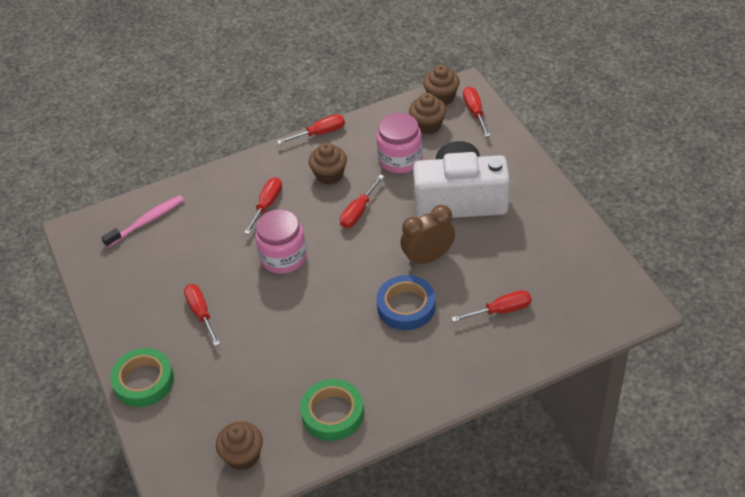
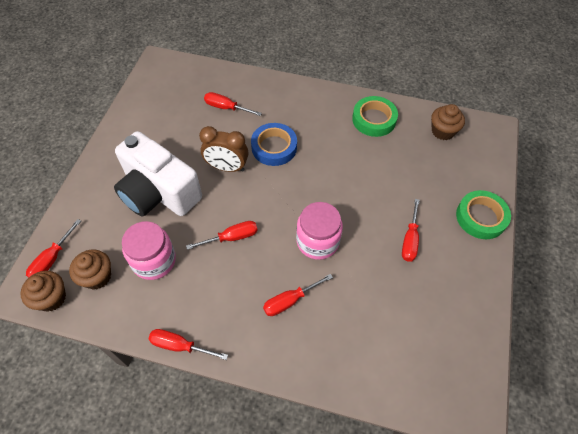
camera: 145 degrees left, 10 degrees up
pink toothbrush [101,195,184,248] -> none
brown cupcake [308,143,347,185] -> none

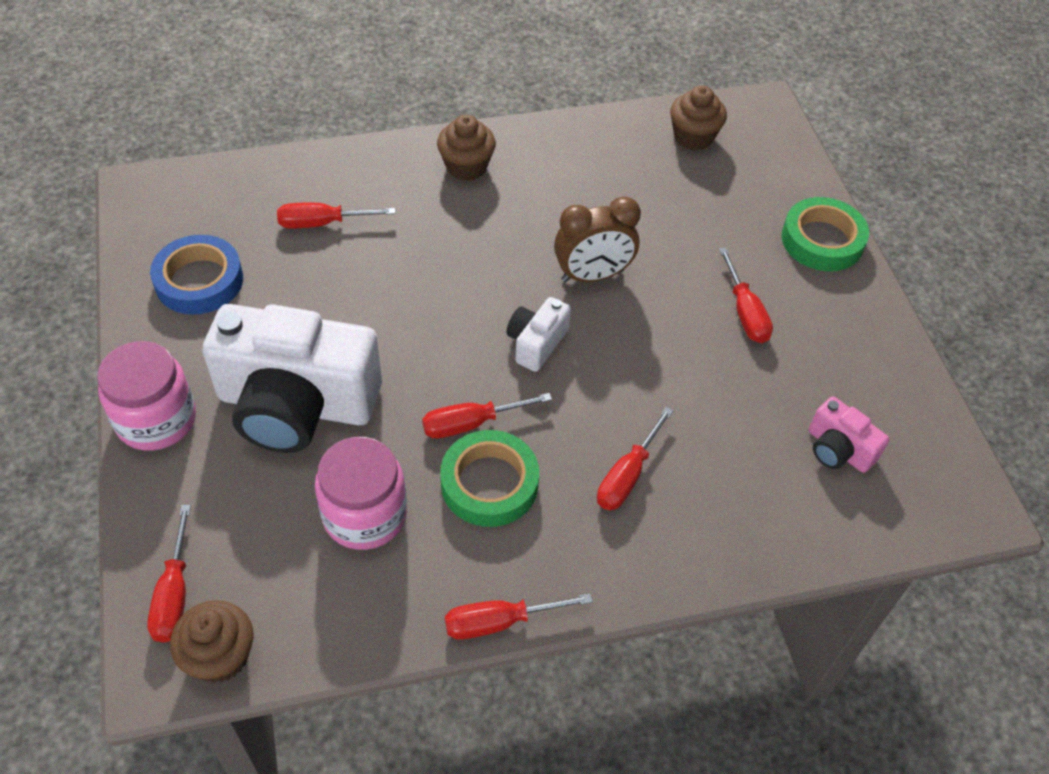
camera: 30 degrees left, 5 degrees down
brown cupcake [69,249,111,290] -> brown cupcake moved to [437,115,496,181]
red screwdriver [186,221,258,250] -> red screwdriver turned 150 degrees counterclockwise [422,393,552,439]
brown clock [199,126,249,172] -> brown clock moved to [554,196,641,282]
blue tape [251,123,297,166] -> blue tape moved to [150,235,243,315]
pink jar [296,202,343,260] -> pink jar moved to [97,341,196,451]
green tape [352,96,398,137] -> green tape moved to [440,430,539,527]
none -> white camera [507,297,571,372]
none -> pink camera [809,396,889,473]

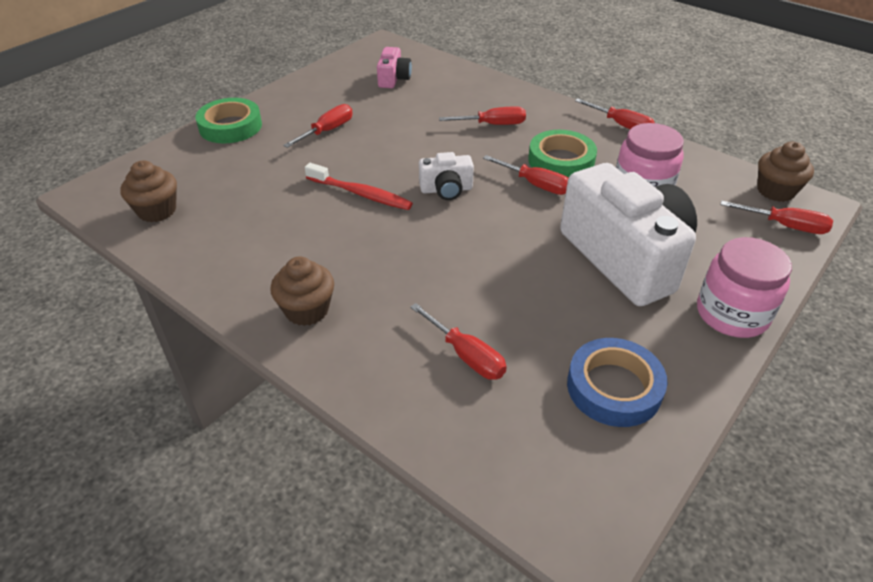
camera: 125 degrees left, 10 degrees down
red screwdriver [147,505,191,643] -> red screwdriver turned 60 degrees clockwise [721,201,833,234]
brown clock [554,196,641,282] -> red toothbrush [305,163,413,210]

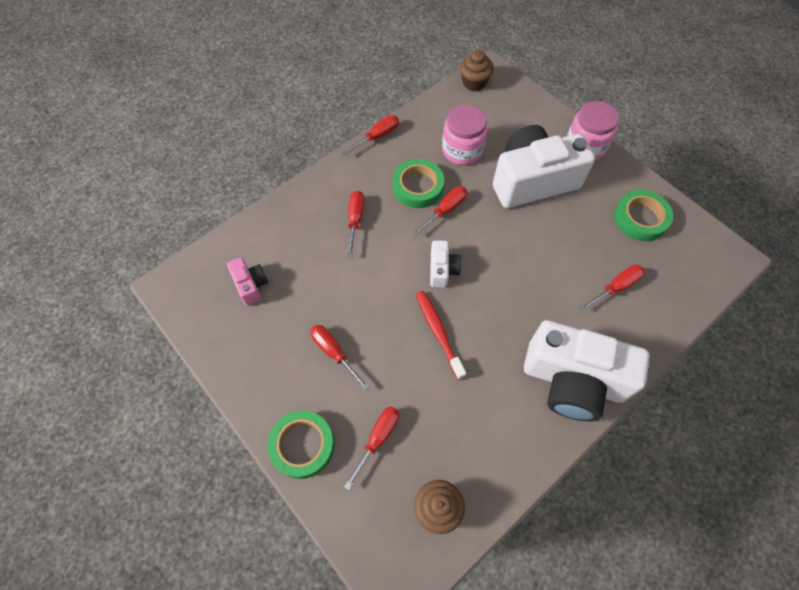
camera: 80 degrees left, 20 degrees up
brown cupcake [270,257,334,326] -> white camera [524,320,650,421]
red toothbrush [305,163,413,210] -> red toothbrush turned 60 degrees counterclockwise [416,291,466,380]
pink camera [377,47,412,88] -> pink camera turned 45 degrees clockwise [227,257,268,306]
blue tape [567,338,667,427] -> green tape [614,190,673,241]
red screwdriver [721,201,833,234] -> red screwdriver moved to [344,406,400,490]

